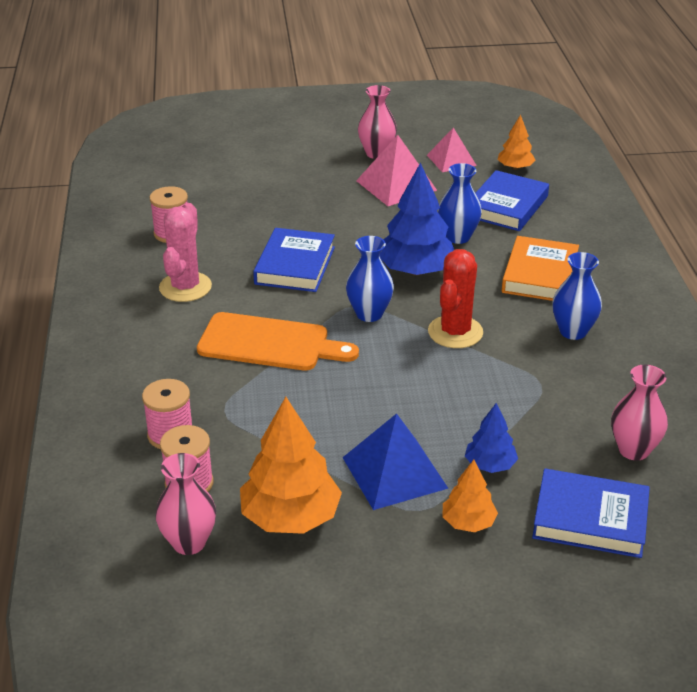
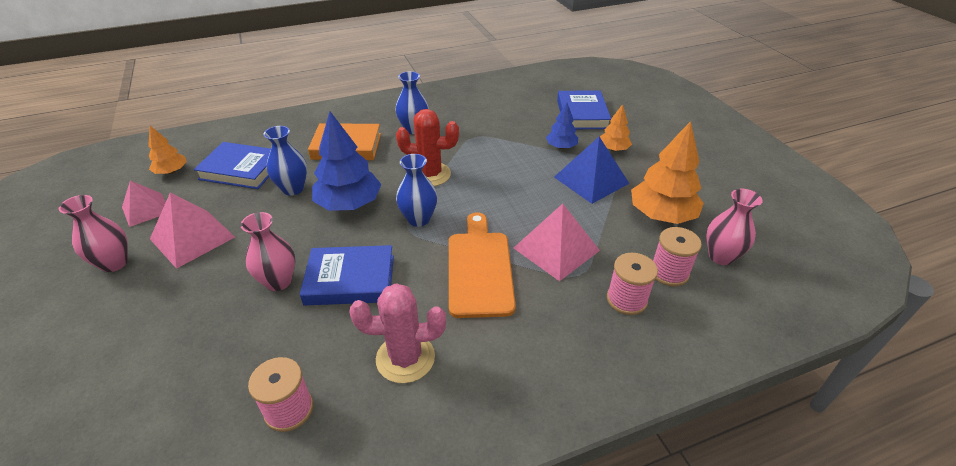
camera: 105 degrees left, 5 degrees up
pink vase [611,365,668,460] -> pink vase moved to [240,212,295,291]
none -> pink pyramid [514,204,600,281]

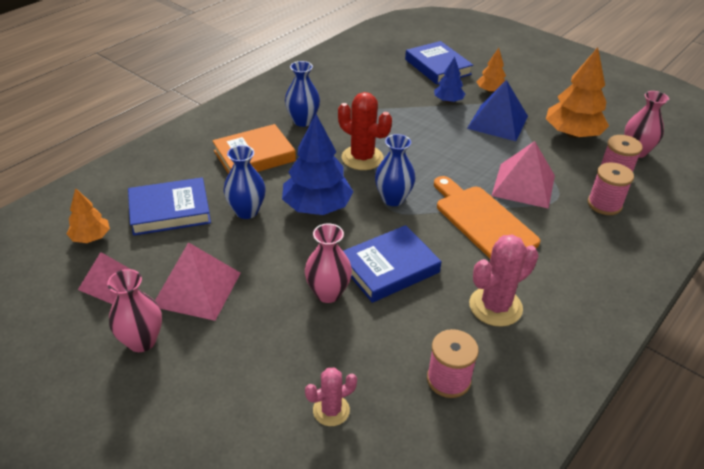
camera: 30 degrees left, 0 degrees up
red cactus [396,109,459,186] -> red cactus turned 60 degrees clockwise [338,92,392,170]
none -> pink cactus [305,368,357,426]

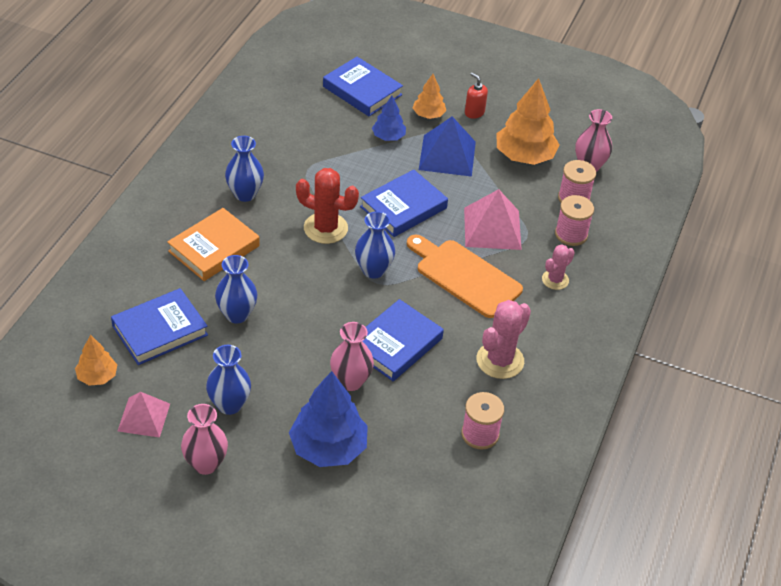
camera: 20 degrees left, 5 degrees up
pink pyramid [155,242,240,321] -> blue vase [206,345,251,415]
blue tree [282,114,353,215] -> blue tree moved to [289,371,368,467]
pink cactus [305,368,357,426] -> pink cactus moved to [542,244,575,290]
none -> blue book [360,169,448,237]
none -> red soap dispenser [465,73,488,119]

